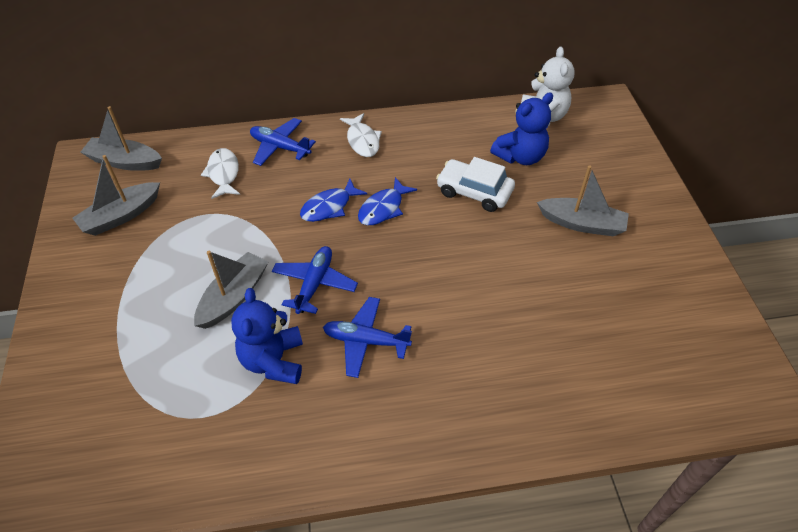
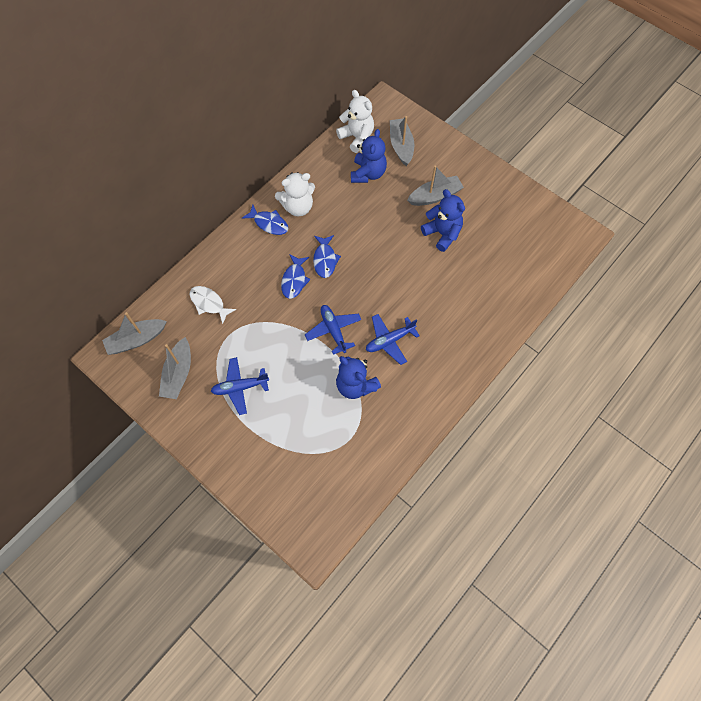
camera: 40 degrees left, 15 degrees up
grey boat [194,251,268,329] -> grey boat moved to [390,116,414,166]
blue plane [250,118,316,166] -> blue plane moved to [211,357,269,415]
white fish [340,113,382,157] -> blue fish [242,205,288,235]
white car [436,157,515,212] -> none
none -> white teddy bear [275,172,315,216]
none -> blue teddy bear [421,189,465,252]

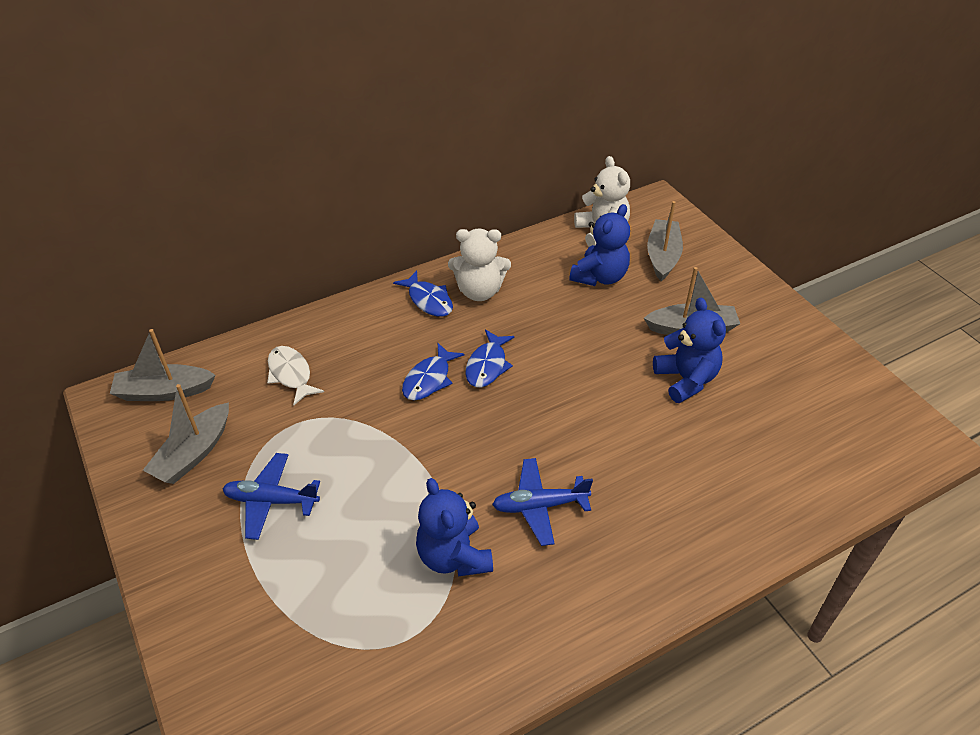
camera: 20 degrees right, 20 degrees down
blue plane [305,305,362,355] -> none

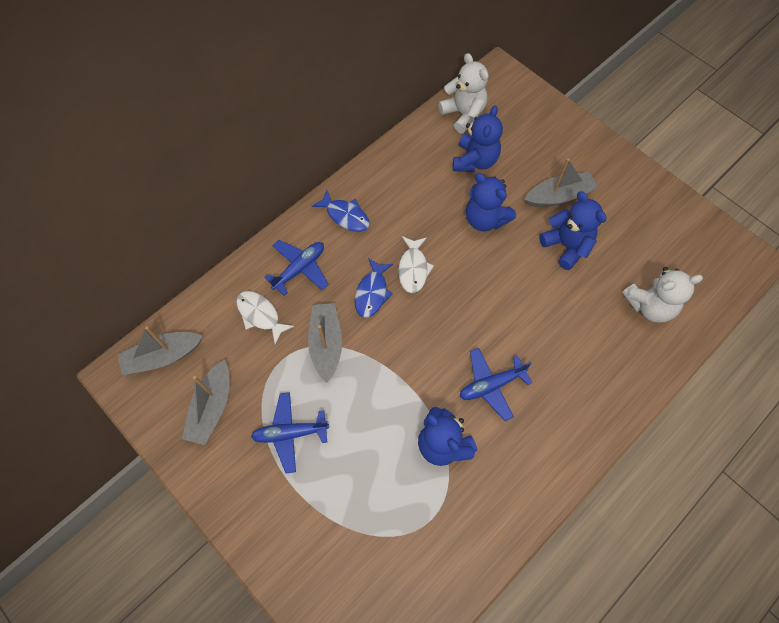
camera: 15 degrees left, 20 degrees up
white teddy bear [448,229,511,301] -> white teddy bear moved to [622,267,703,323]
blue fish [465,329,515,388] -> white fish [398,236,434,293]
grey boat [647,201,683,281] -> grey boat moved to [308,303,342,383]
none -> blue plane [264,240,329,296]
none -> blue teddy bear [466,173,516,231]

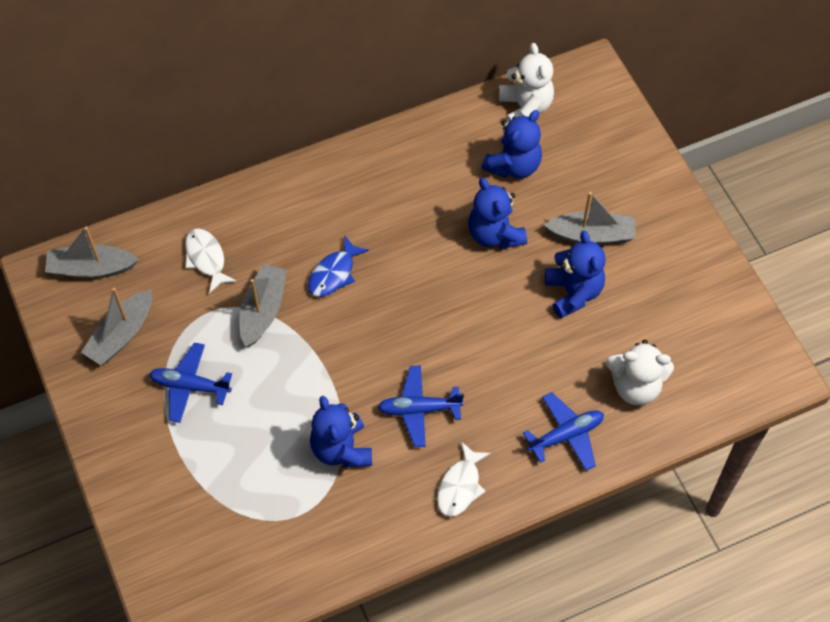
camera: 20 degrees right, 5 degrees down
blue plane [264,240,329,296] -> blue plane moved to [523,392,604,471]
blue fish [312,190,370,232] -> none
white fish [398,236,434,293] -> white fish moved to [437,442,491,517]

